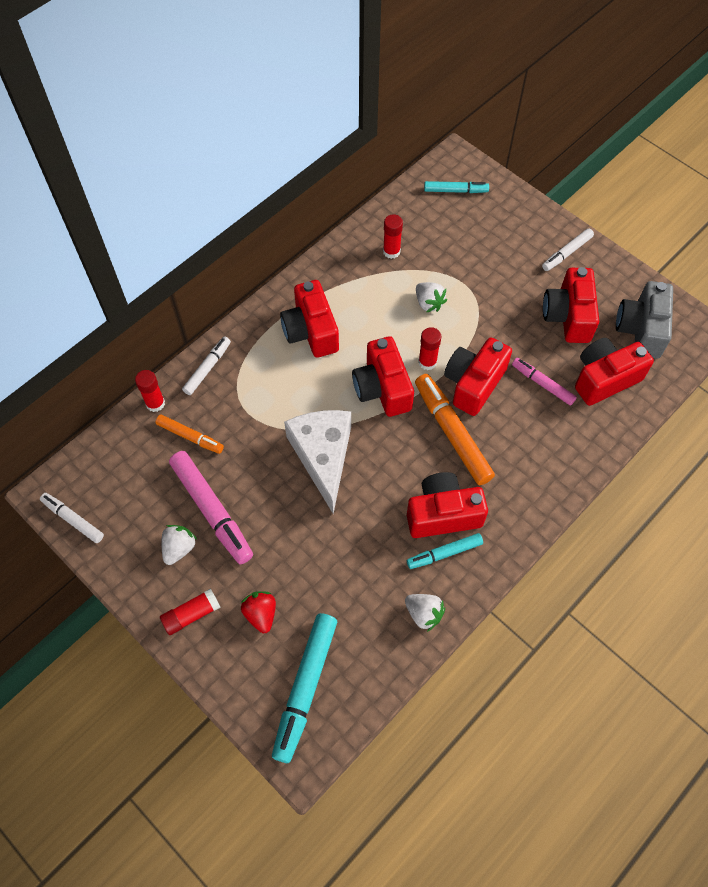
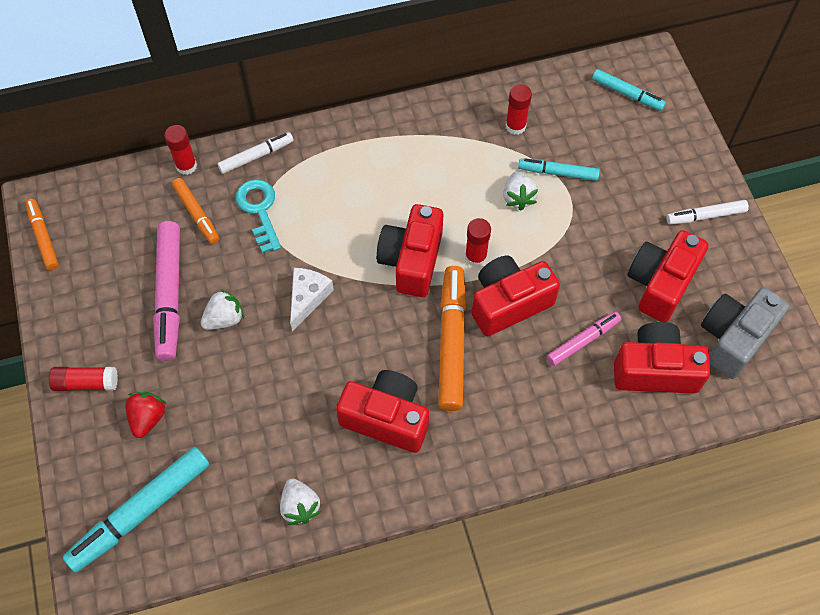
camera: 30 degrees right, 0 degrees up
white marker [40,493,104,543] -> orange marker [25,199,59,270]
white strawberry [161,525,197,565] -> white strawberry moved to [201,289,244,330]
red camera [280,280,339,358] -> none
white cheese [284,410,351,514] -> white cheese [290,268,334,332], size x0.55
turquoise marker [407,533,483,569] -> turquoise marker moved to [518,158,600,181]
pink marker [512,358,577,405] -> pink marker turned 75 degrees clockwise [547,311,621,366]
none -> turquoise key [236,179,281,253]

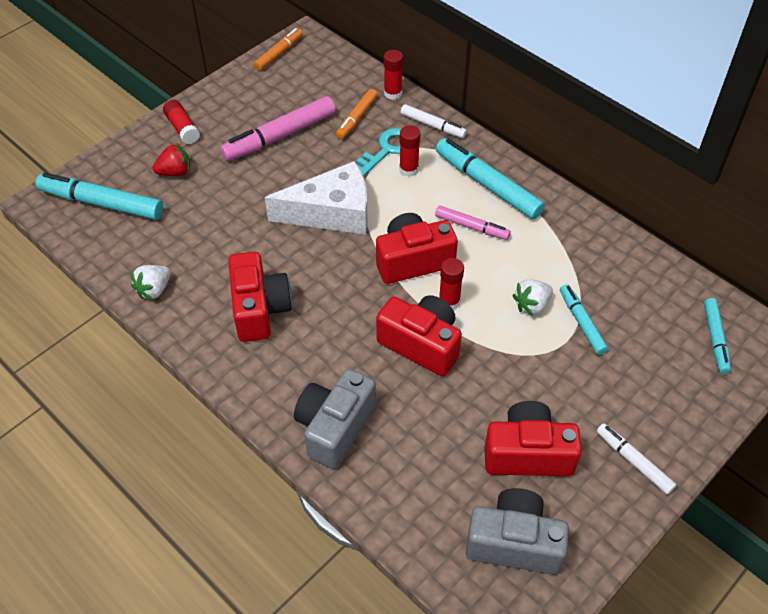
camera: 60 degrees right, 10 degrees down
white strawberry [201,289,244,330] -> none
white cheese [290,268,334,332] -> white cheese [265,161,368,235], size x1.82
orange marker [438,266,466,411] -> none
red glue stick [506,84,532,135] -> red glue stick moved to [399,125,420,177]
pink marker [547,311,621,366] -> pink marker moved to [435,205,511,240]
red camera [614,322,711,393] -> none
none -> grey camera [294,369,376,469]
none -> turquoise marker [436,138,545,219]

